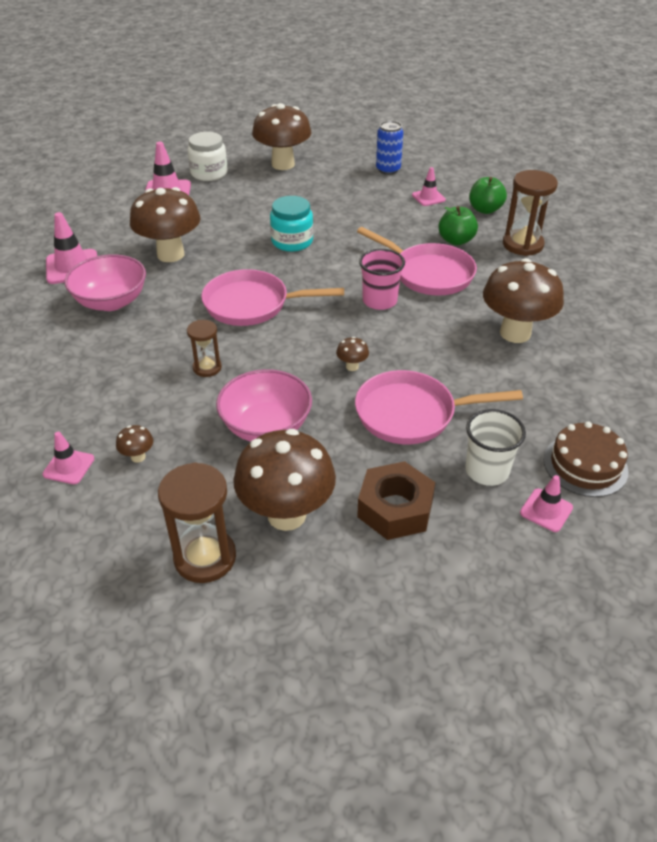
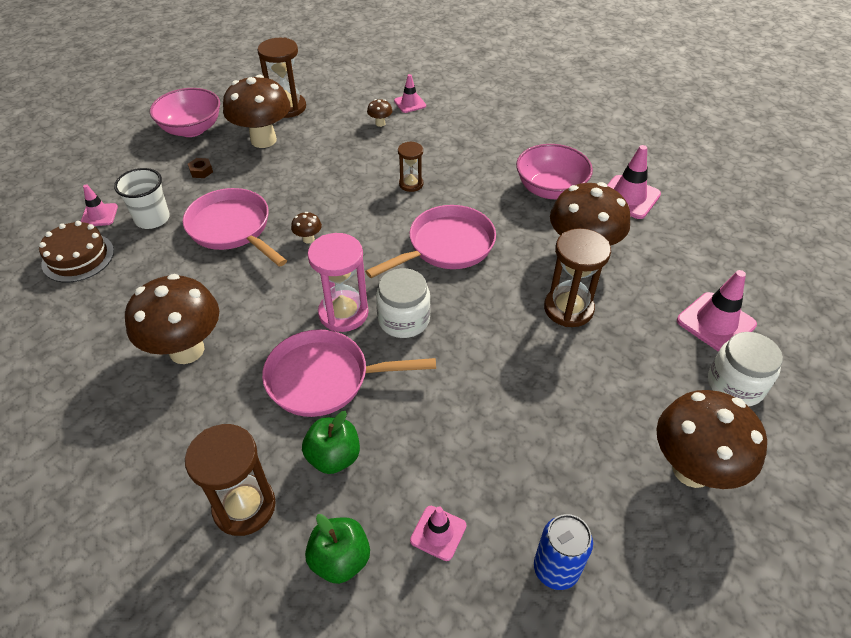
camera: 140 degrees right, 5 degrees up
pink bowl [216,369,312,442] -> pink bowl moved to [150,88,220,137]
turquoise jar [270,196,313,252] -> none
pink pan [355,370,523,445] -> pink pan turned 90 degrees counterclockwise [183,188,287,267]
brown nut [357,461,435,540] -> brown nut [188,158,213,178], size x0.43
pink cup [359,249,405,310] -> pink hourglass [308,233,369,332]
none -> white jar [376,268,431,338]
none -> brown hourglass [544,228,611,327]

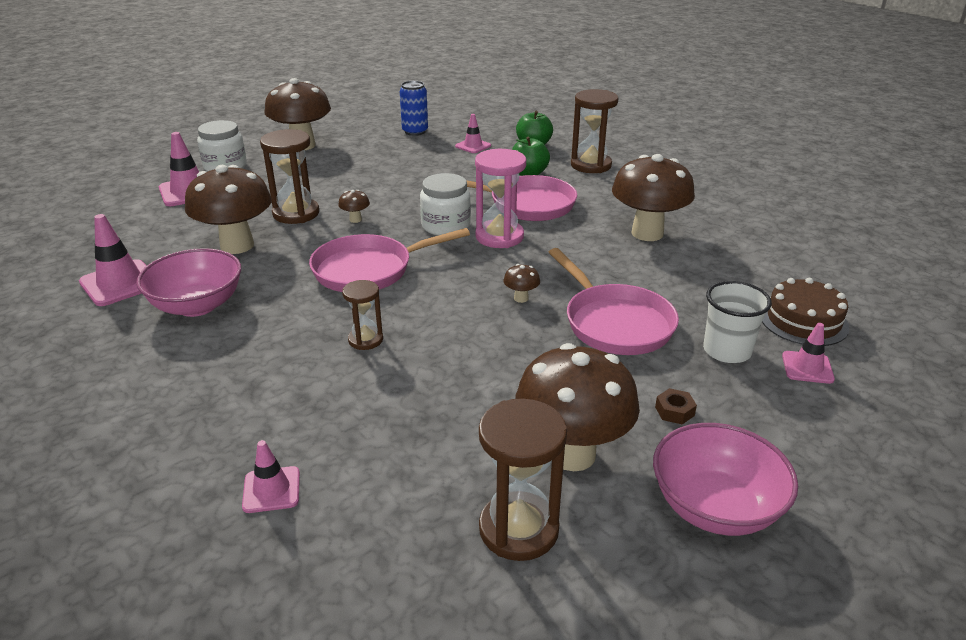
camera: 165 degrees left, 15 degrees down
brown mushroom [367,99,392,127] -> brown mushroom moved to [338,190,370,223]

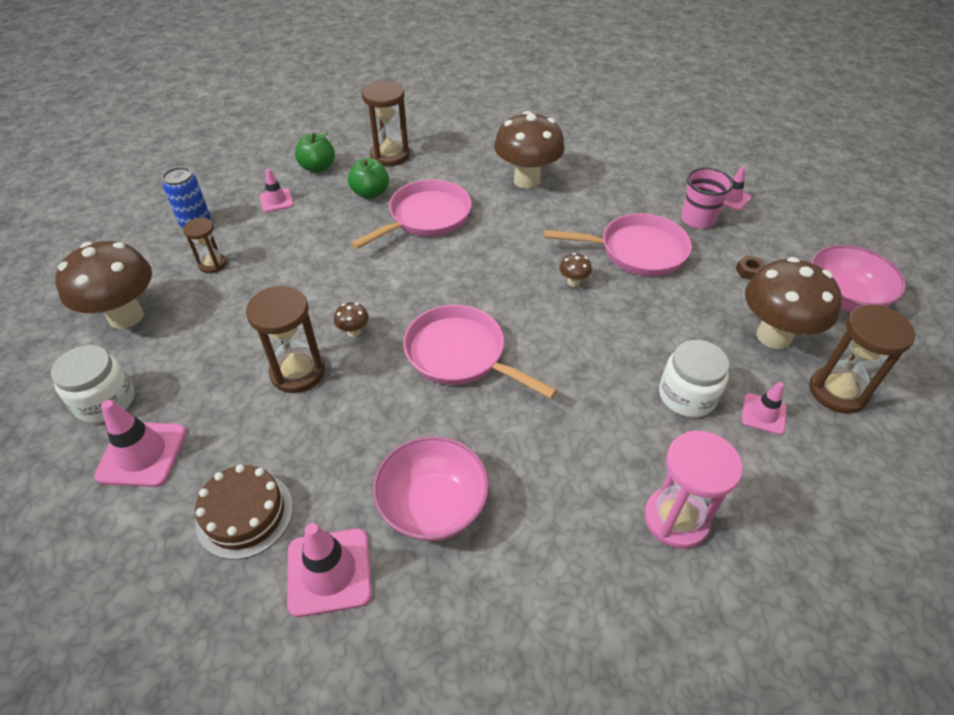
camera: 60 degrees left, 15 degrees up
brown mushroom [185,165,272,254] -> none
pink traffic cone [242,440,300,513] -> pink traffic cone moved to [741,382,787,435]
pink pan [309,228,470,292] -> pink pan turned 120 degrees clockwise [403,305,558,399]
brown hourglass [342,280,383,350] -> brown hourglass moved to [183,218,227,273]
white jar [420,173,471,236] -> white jar moved to [659,340,729,417]
pink hourglass [475,149,526,248] -> pink hourglass moved to [644,431,743,549]
white cup [703,281,772,363] -> pink cup [681,167,734,229]
brown cake [762,278,850,346] -> brown cake moved to [195,465,293,560]

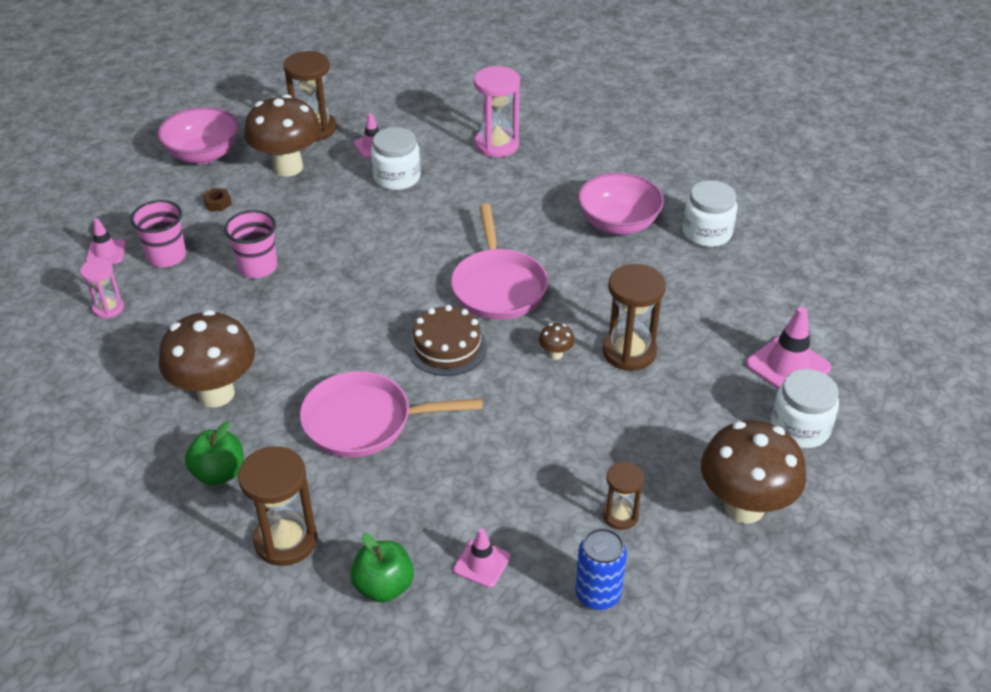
camera: 135 degrees left, 5 degrees down
brown cake [195,465,293,560] -> brown cake moved to [408,305,487,376]
pink traffic cone [287,523,372,617] -> white jar [682,180,738,247]
green apple [348,158,389,199] -> green apple moved to [185,421,244,486]
pink pan [544,213,692,276] -> pink cup [224,210,277,278]
brown mushroom [560,253,592,287] -> none
none -> pink hourglass [80,259,124,318]

